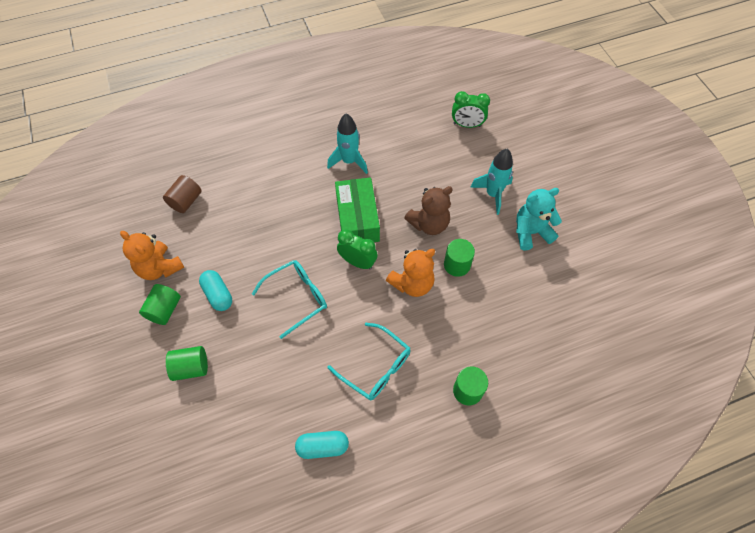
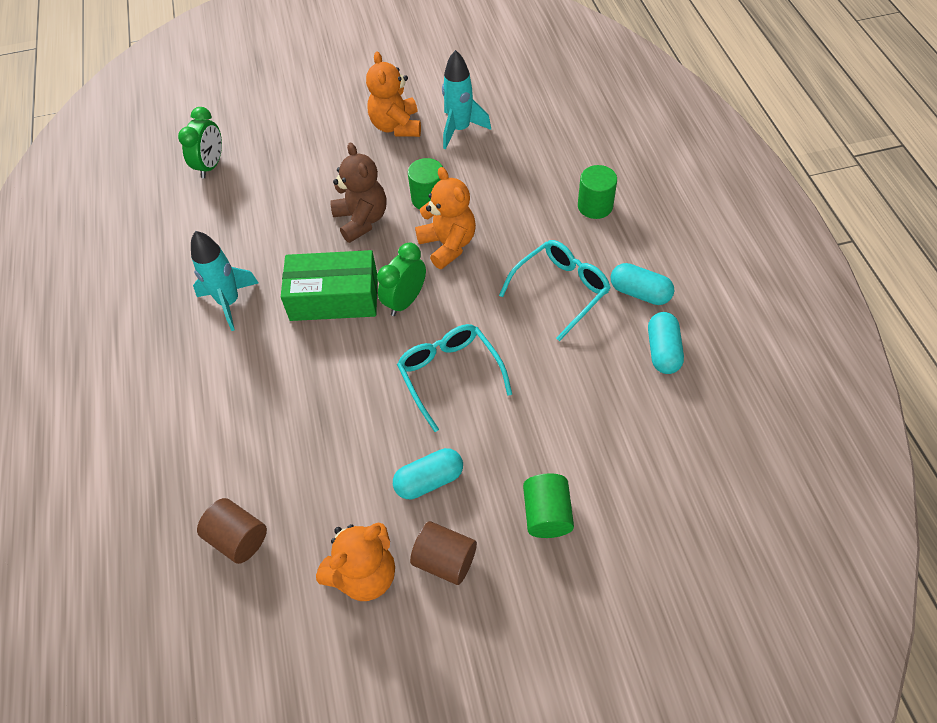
camera: 80 degrees left, 5 degrees down
green cylinder [139,284,181,325] -> brown cylinder [410,521,477,585]
turquoise rocket [470,149,513,215] -> turquoise rocket moved to [442,50,491,150]
turquoise teddy bear [516,188,562,250] -> orange teddy bear [366,51,421,137]
none -> turquoise capsule [611,263,674,305]

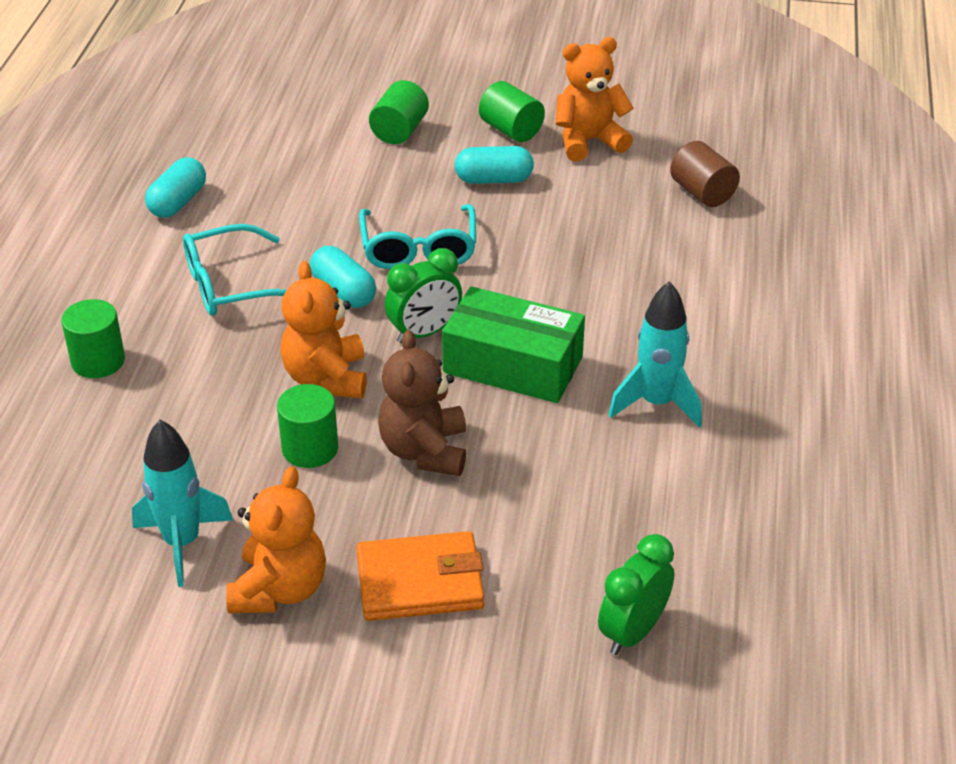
camera: 160 degrees left, 15 degrees down
brown cylinder [410,521,477,585] -> green cylinder [479,81,545,142]
turquoise capsule [611,263,674,305] -> turquoise capsule moved to [310,246,376,308]
none -> orange wallet [356,531,484,621]

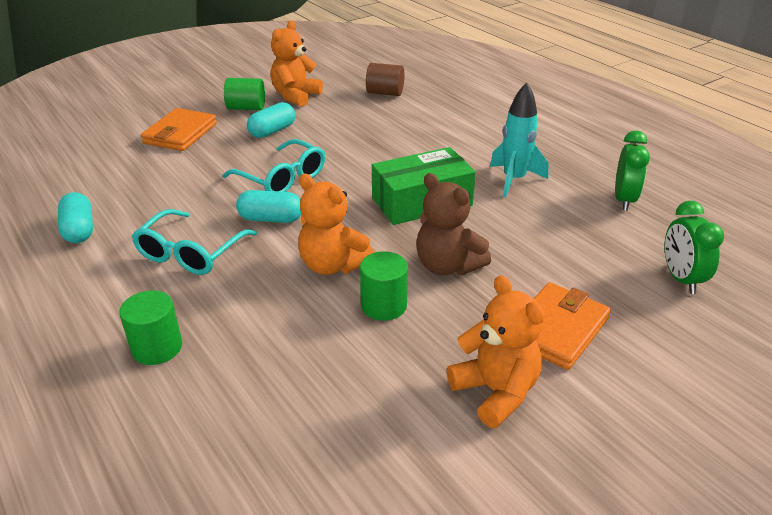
camera: 45 degrees left, 5 degrees down
turquoise rocket [132,420,233,587] -> none
green cylinder [369,80,429,144] -> orange wallet [141,108,217,151]
green clock [385,248,462,343] -> green clock moved to [615,131,650,211]

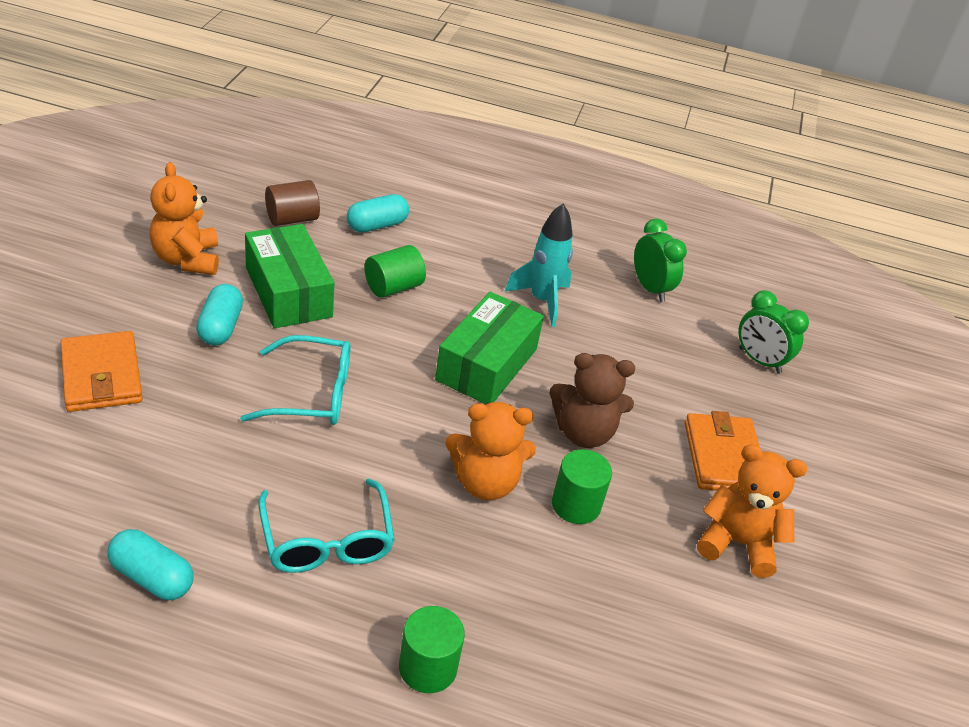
camera: 45 degrees left, 5 degrees up
green cylinder [224,78,265,110] -> green cylinder moved to [364,245,426,298]
turquoise capsule [236,190,301,223] -> turquoise capsule moved to [347,194,409,233]
none -> green box [245,224,334,328]

